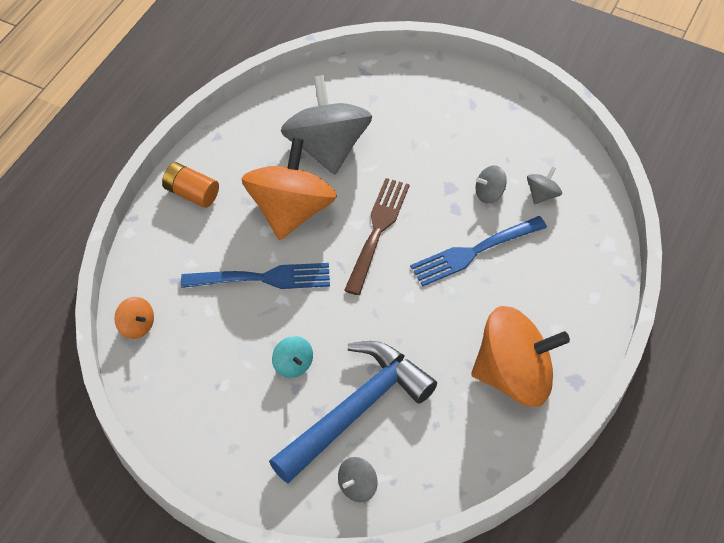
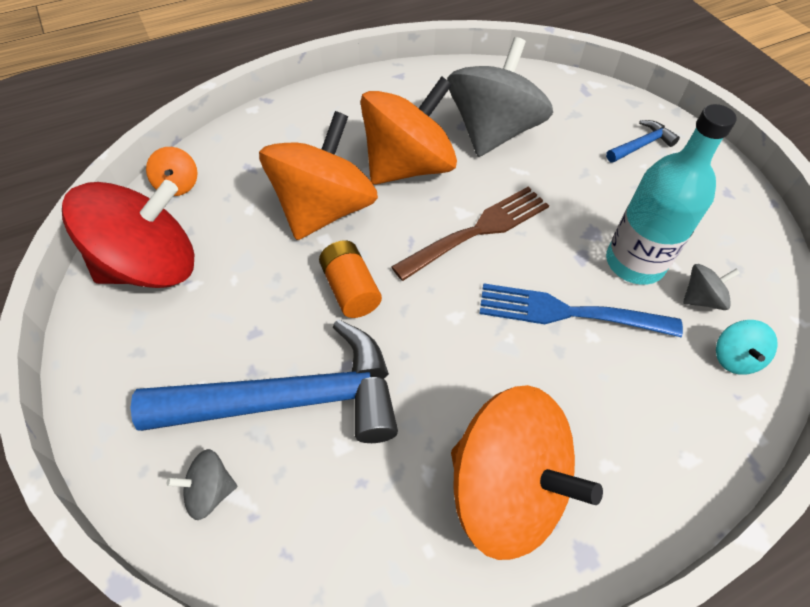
camera: 35 degrees right, 0 degrees up
orange battery [162,162,219,208] -> orange battery moved to [319,240,382,318]
blue fork [181,263,330,289] -> orange spinning top [259,111,378,240]
turquoise spinning top [272,336,313,378] -> turquoise spinning top moved to [716,320,778,375]
grey spinning top [475,165,507,203] -> turquoise bottle [606,104,737,285]
none -> red spinning top [62,180,194,288]
none -> blue hammer [606,120,680,163]

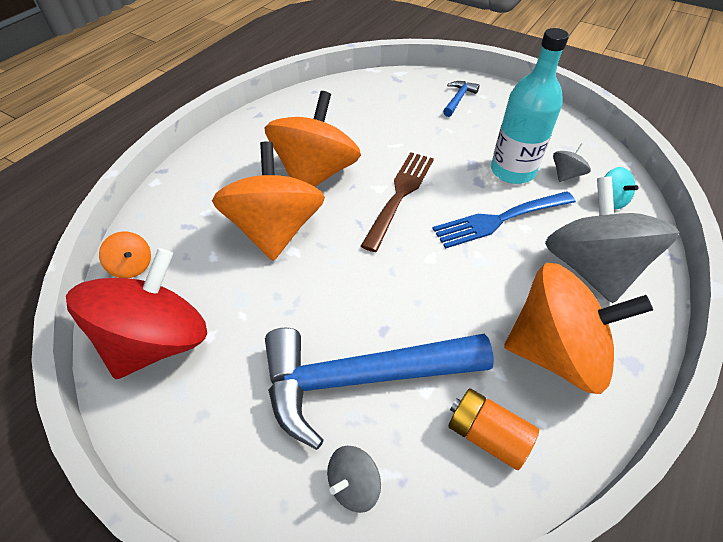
camera: 30 degrees left, 5 degrees down
blue hammer [131,320,398,443] -> blue hammer turned 150 degrees counterclockwise [265,328,494,450]
orange battery [319,240,382,318] -> orange battery moved to [448,388,539,470]
grey spinning top [447,37,553,157] -> grey spinning top moved to [545,176,679,303]

